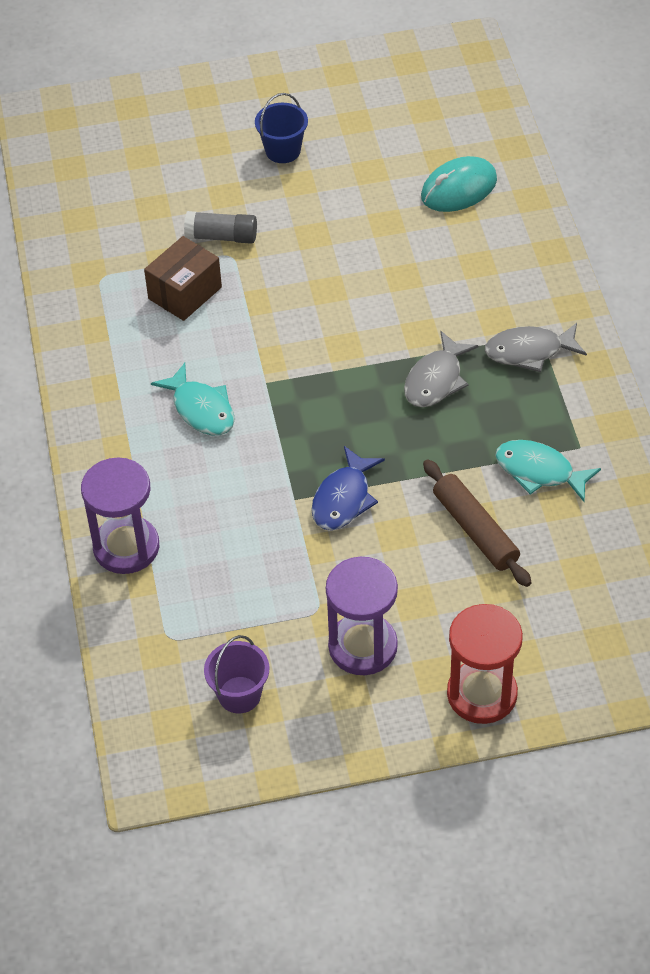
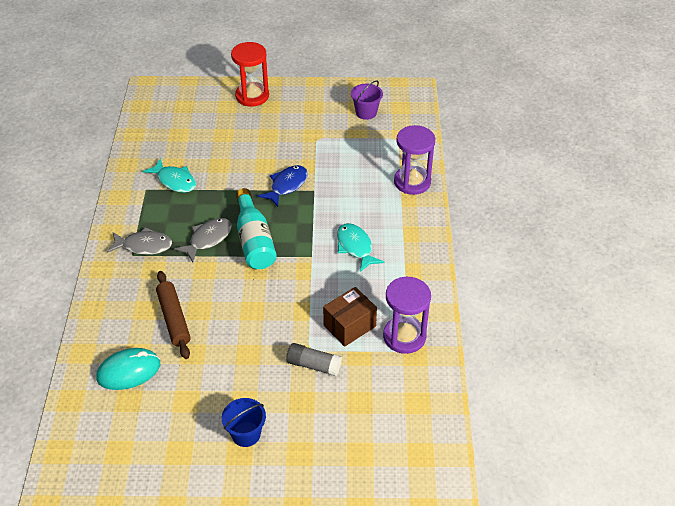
camera: 170 degrees left, 5 degrees down
purple hourglass [326,557,398,675] -> purple hourglass moved to [383,277,431,354]
brown rolling pin [423,459,532,587] -> brown rolling pin moved to [156,271,191,359]
none -> turquoise bottle [236,188,277,269]

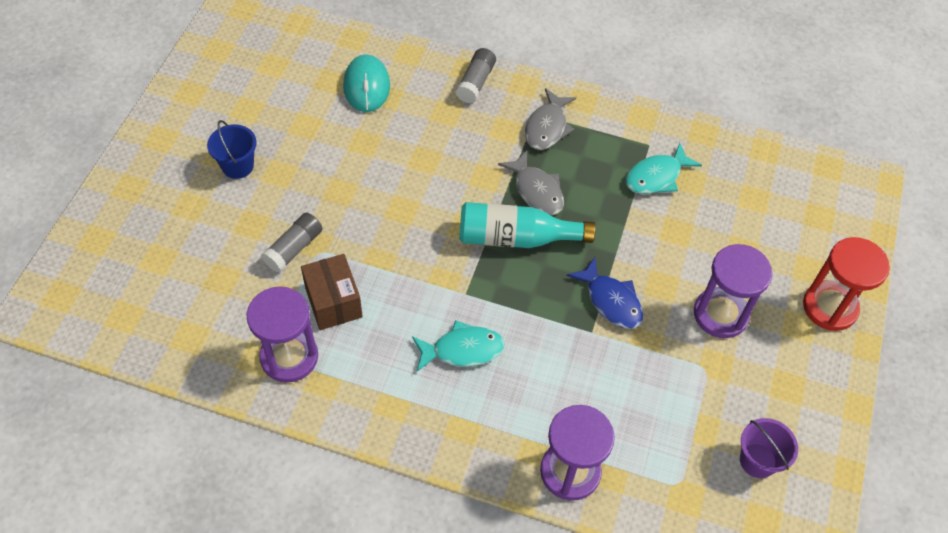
camera: 105 degrees right, 10 degrees up
brown rolling pin [156,271,191,359] -> none
none -> grey glue stick [456,48,496,103]
none -> purple hourglass [694,244,772,338]

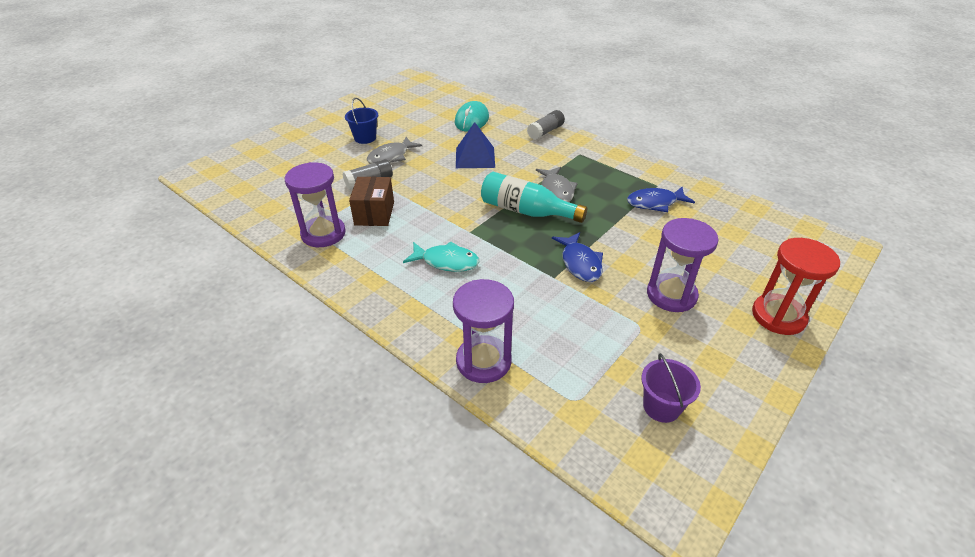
camera: 25 degrees right, 15 degrees down
grey fish [525,88,576,150] -> grey fish moved to [367,137,422,164]
turquoise fish [626,143,702,194] -> blue fish [627,187,695,212]
none -> blue pyramid [456,122,495,168]

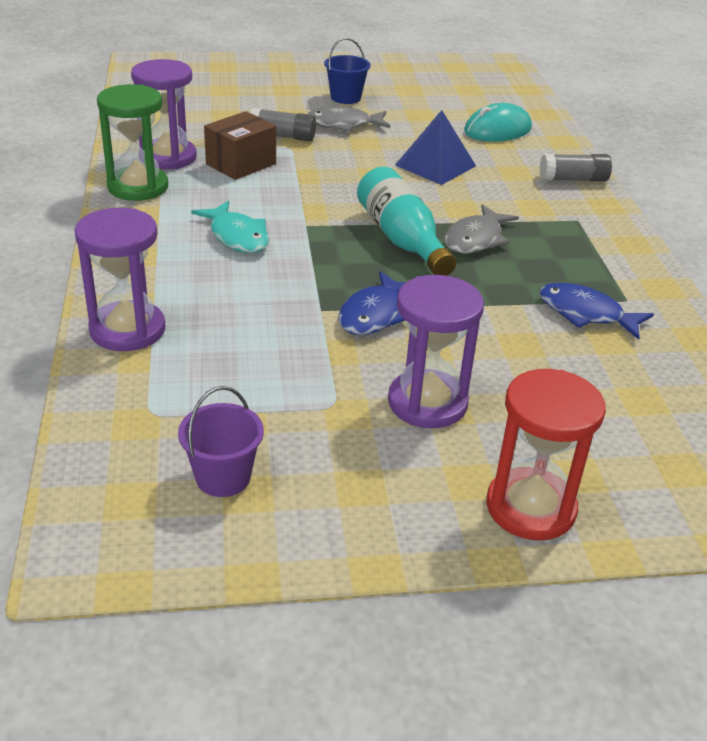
camera: 40 degrees right, 5 degrees down
none -> green hourglass [97,84,168,201]

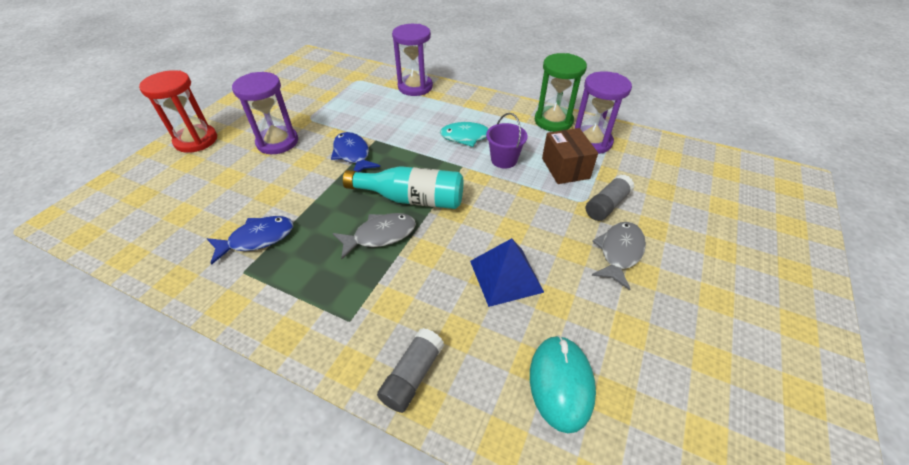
camera: 125 degrees right, 10 degrees up
purple bucket [178,386,264,497] -> purple bucket moved to [486,113,528,169]
blue bucket [324,38,371,104] -> none
grey fish [444,204,519,254] -> grey fish turned 90 degrees clockwise [333,213,416,259]

